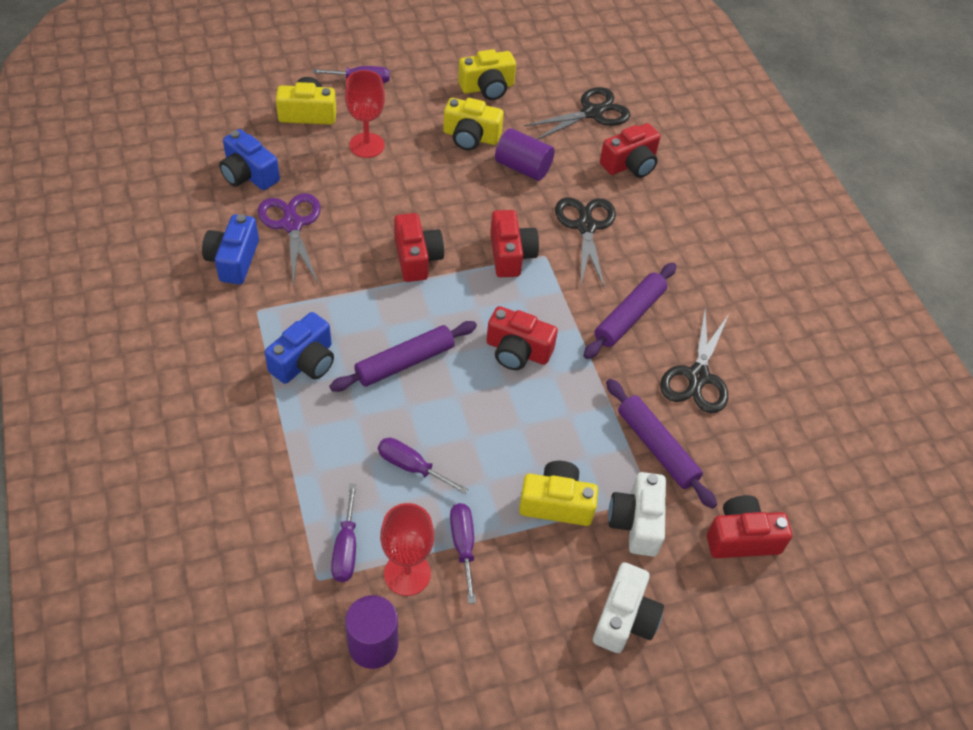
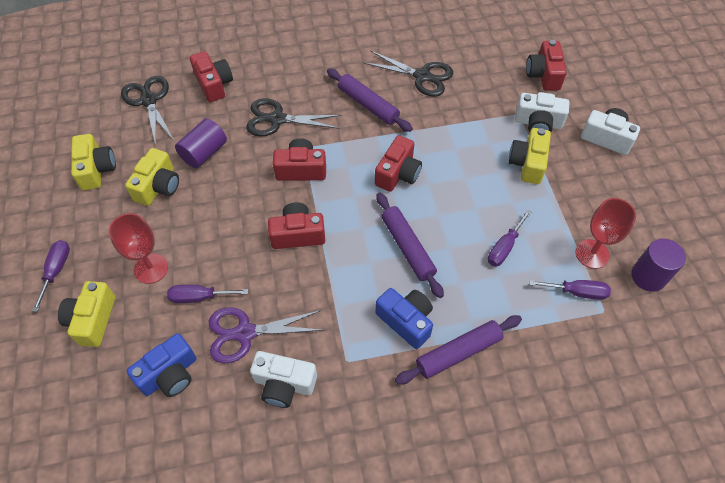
camera: 80 degrees left, 5 degrees up
blue camera [202,214,259,285] -> white camera [250,351,317,408]
purple screwdriver [450,503,476,604] -> purple screwdriver moved to [167,285,248,303]
purple rolling pin [606,379,717,509] -> purple rolling pin moved to [395,315,522,384]

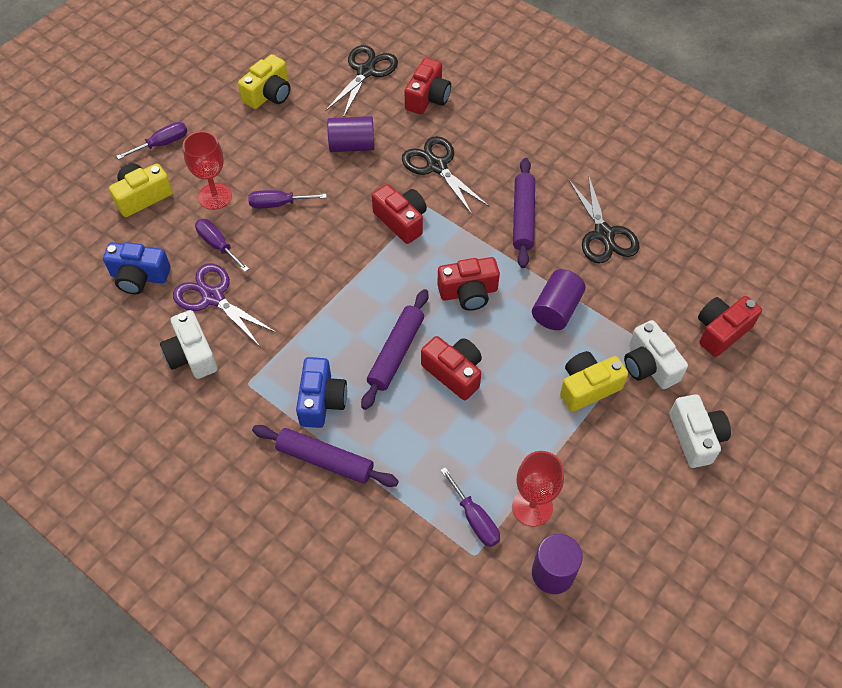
camera: 50 degrees right, 0 degrees up
yellow camera [125,148,179,206] -> none
red camera [268,203,325,249] -> red camera moved to [421,336,482,400]
purple screwdriver [488,210,531,266] -> purple screwdriver moved to [248,190,327,208]
none -> purple cylinder [532,269,586,330]

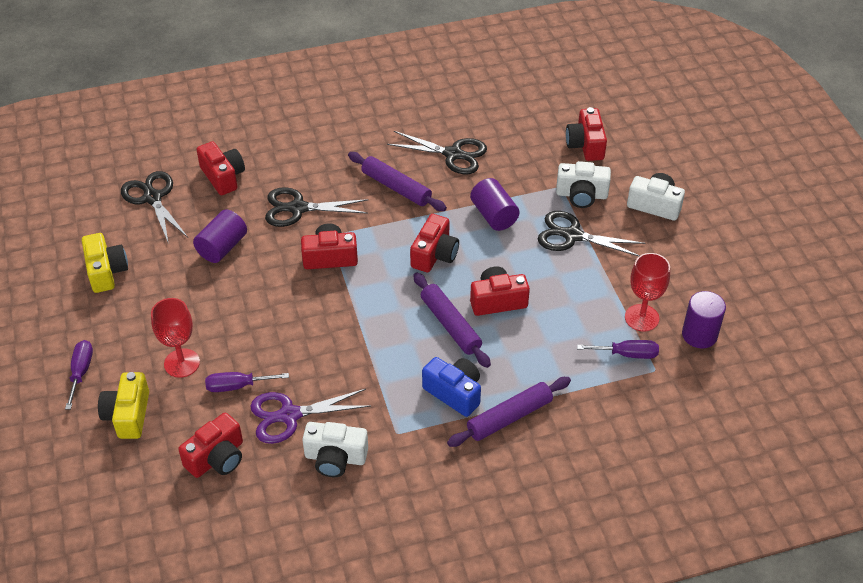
camera: 55 degrees left, 10 degrees down
blue camera [103,242,171,294] -> red camera [178,413,243,478]
purple screwdriver [248,190,327,208] -> none
yellow camera [560,351,628,412] -> black scissors [537,211,645,256]

